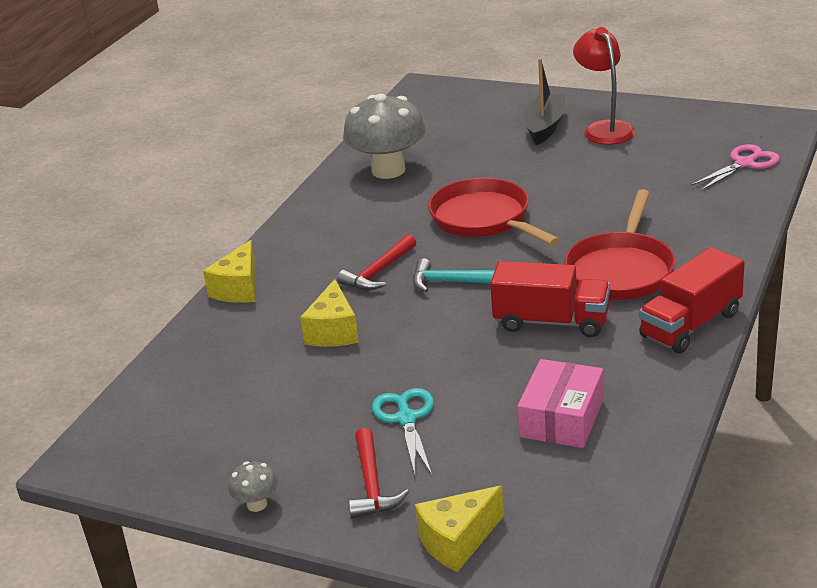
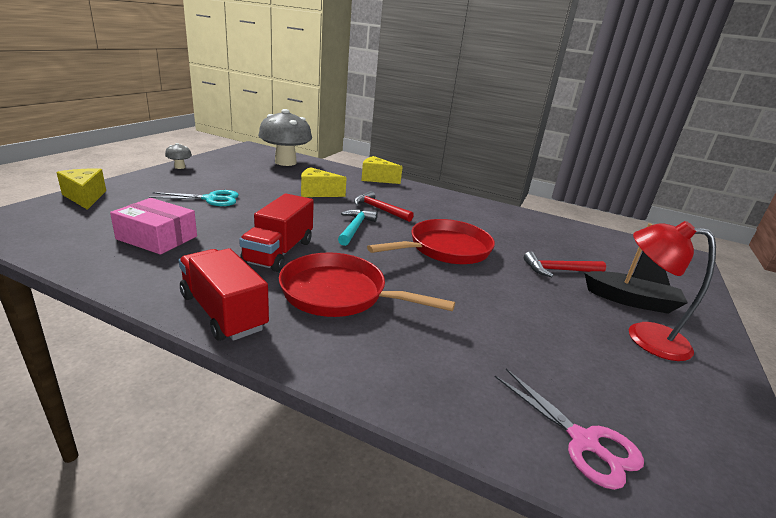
camera: 85 degrees right, 5 degrees down
grey mushroom [343,94,426,179] -> grey mushroom moved to [258,109,312,166]
red hammer [348,428,409,519] -> red hammer moved to [524,251,606,277]
red lamp [573,27,635,145] -> red lamp turned 135 degrees counterclockwise [629,221,716,361]

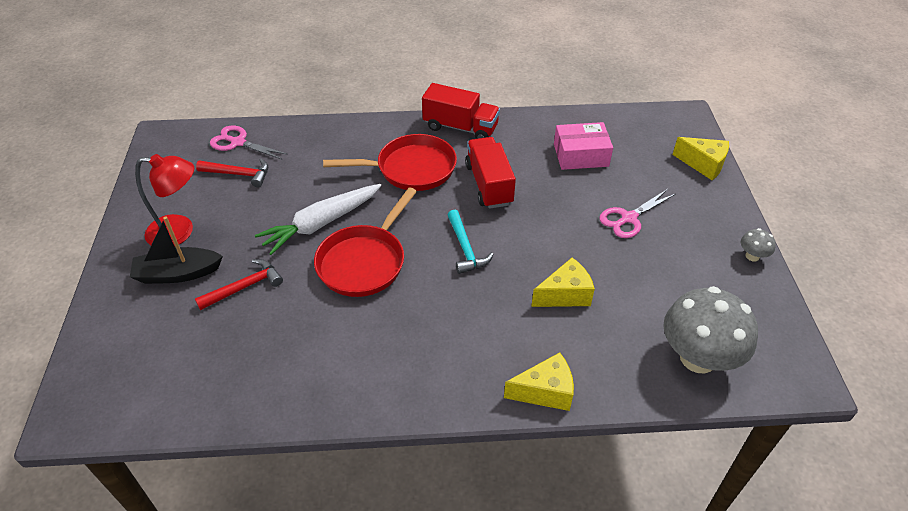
camera: 155 degrees right, 20 degrees up
turquoise scissors [149,190,239,206] -> pink scissors [600,189,676,238]
red hammer [354,191,414,222] -> red hammer moved to [196,159,268,187]
none -> white carrot [255,184,381,255]

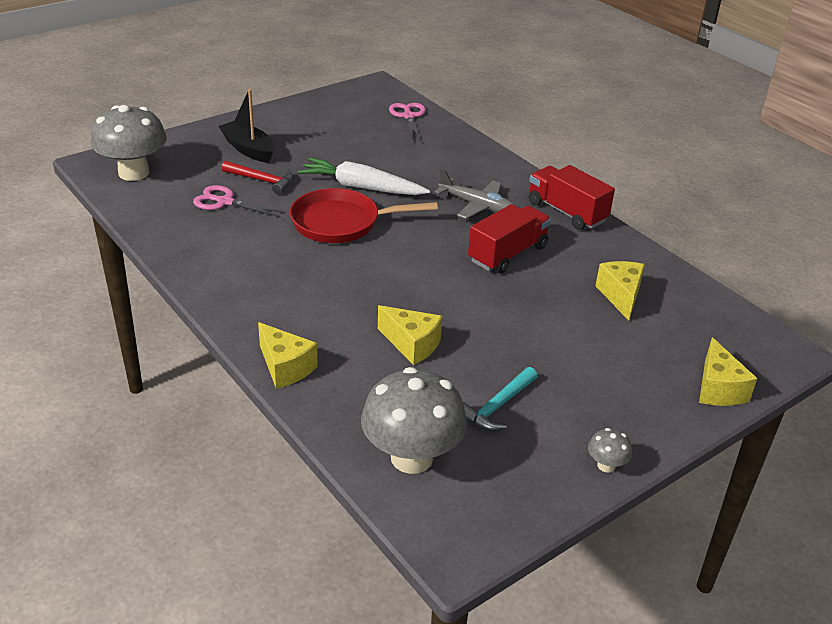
camera: 55 degrees right, 10 degrees down
red lamp [135,154,194,247] -> none
red hammer [196,159,268,187] -> none
red pan [323,134,457,191] -> grey plane [435,169,516,219]
red truck [422,83,500,139] -> red truck turned 150 degrees clockwise [529,165,615,230]
turquoise hammer [448,210,494,274] -> turquoise hammer moved to [463,367,537,431]
pink box [554,122,613,170] -> yellow cheese [595,261,645,321]
pink scissors [600,189,676,238] -> pink scissors moved to [193,185,285,217]
none -> grey mushroom [91,105,167,181]

